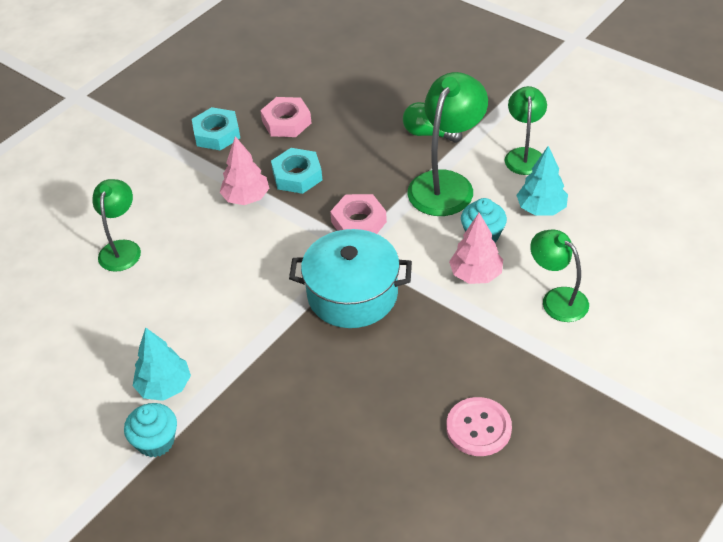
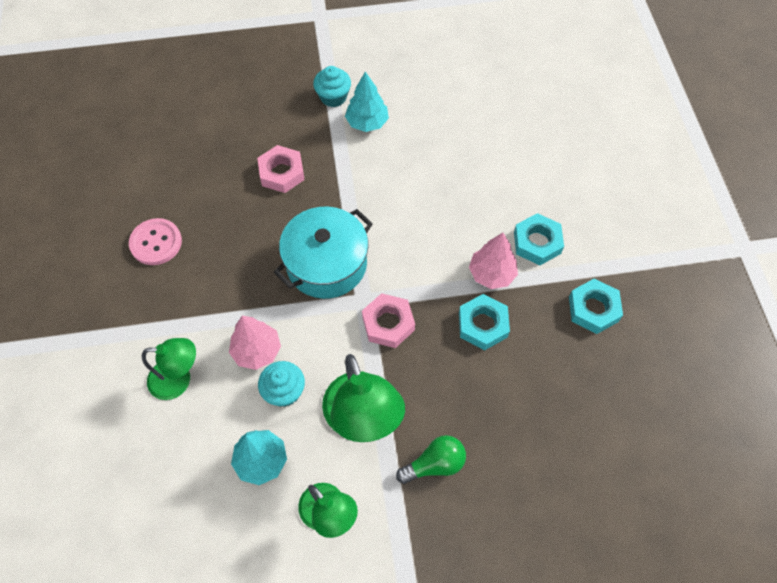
camera: 130 degrees right, 15 degrees up
green lamp [92,179,141,272] -> none
pink nut [260,97,312,137] -> pink nut moved to [257,145,305,193]
none -> turquoise nut [514,213,564,265]

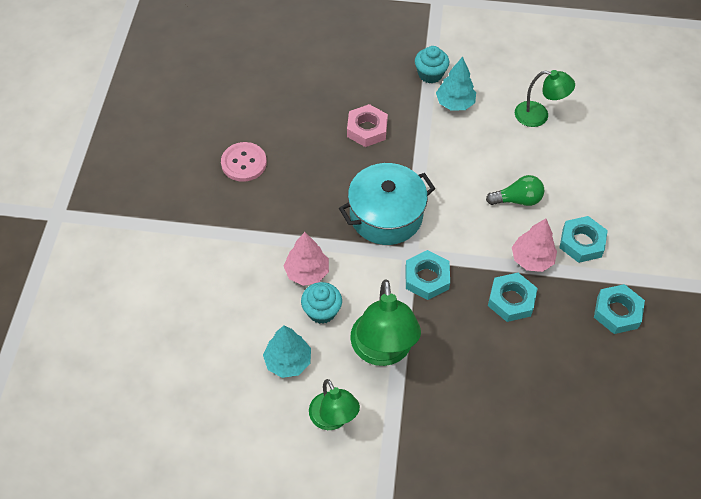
camera: 15 degrees right, 5 degrees down
green lamp [142,338,196,400] -> green lamp moved to [515,70,575,127]
pink nut [362,293,415,348] -> turquoise nut [405,250,450,300]
green light bulb [396,435,466,484] -> green light bulb moved to [486,175,544,206]

